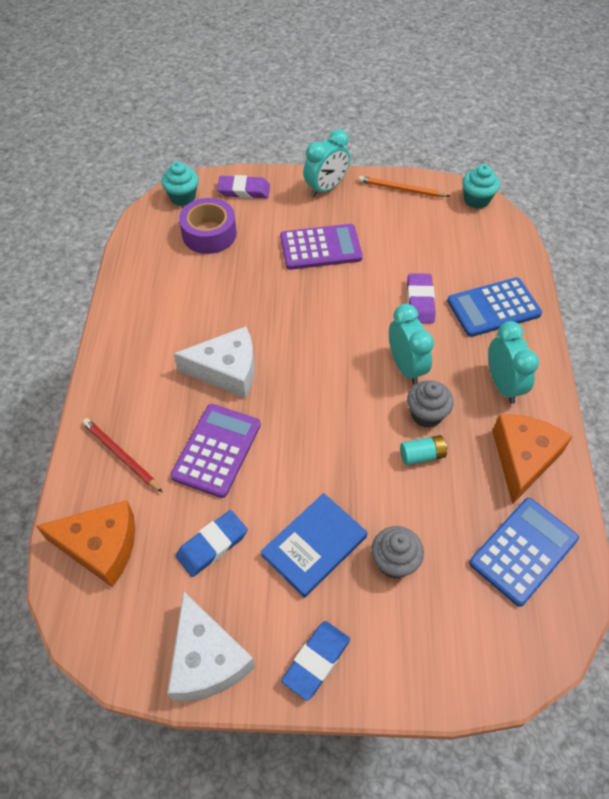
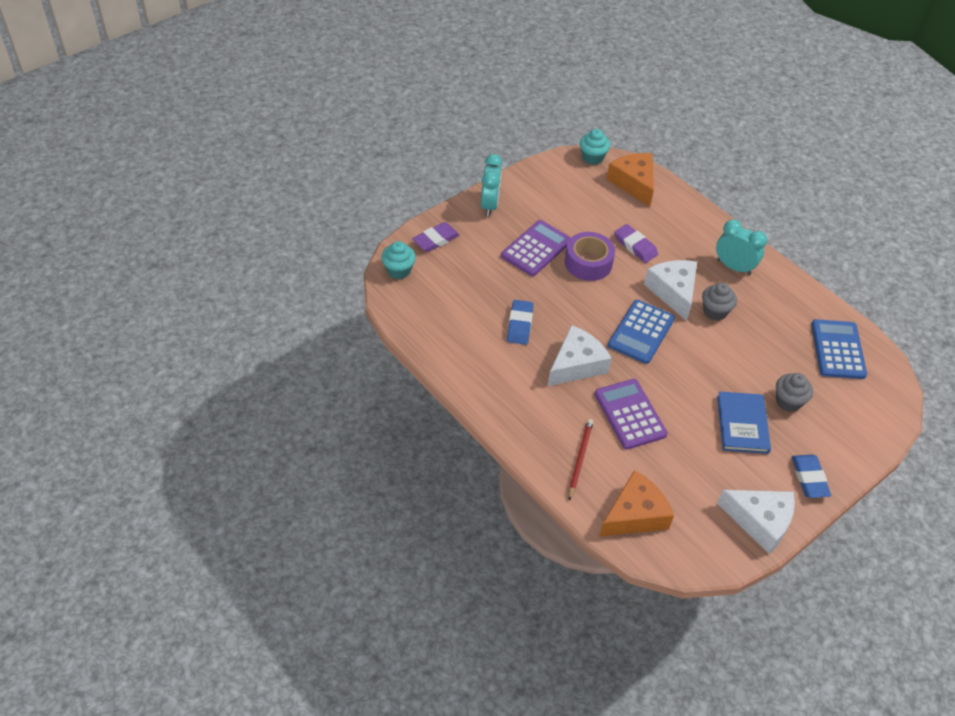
camera: 45 degrees left, 5 degrees down
red pencil [82,418,163,493] -> red pencil turned 105 degrees clockwise [569,419,593,500]
blue eraser [176,510,248,577] -> blue eraser moved to [507,300,534,345]
purple tape [179,198,237,254] -> purple tape moved to [565,232,615,281]
orange pencil [358,176,449,197] -> none
turquoise clock [389,304,434,385] -> white cheese [644,260,697,321]
turquoise battery [400,435,448,465] -> none
blue calculator [447,278,542,337] -> blue calculator moved to [608,300,675,364]
orange cheese [493,415,572,505] -> orange cheese moved to [606,153,654,206]

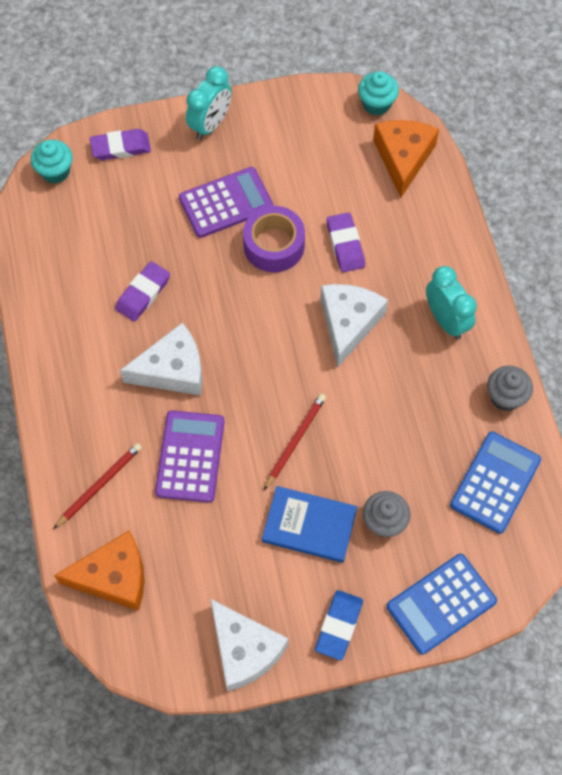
camera: 30 degrees right, 15 degrees up
blue eraser [507,300,534,345] -> purple eraser [115,261,170,322]
blue calculator [608,300,675,364] -> blue calculator moved to [387,554,497,655]
grey cupcake [702,283,737,321] -> grey cupcake moved to [487,366,533,411]
blue book [717,391,771,454] -> blue book turned 75 degrees clockwise [262,486,357,563]
none -> red pencil [264,394,326,490]

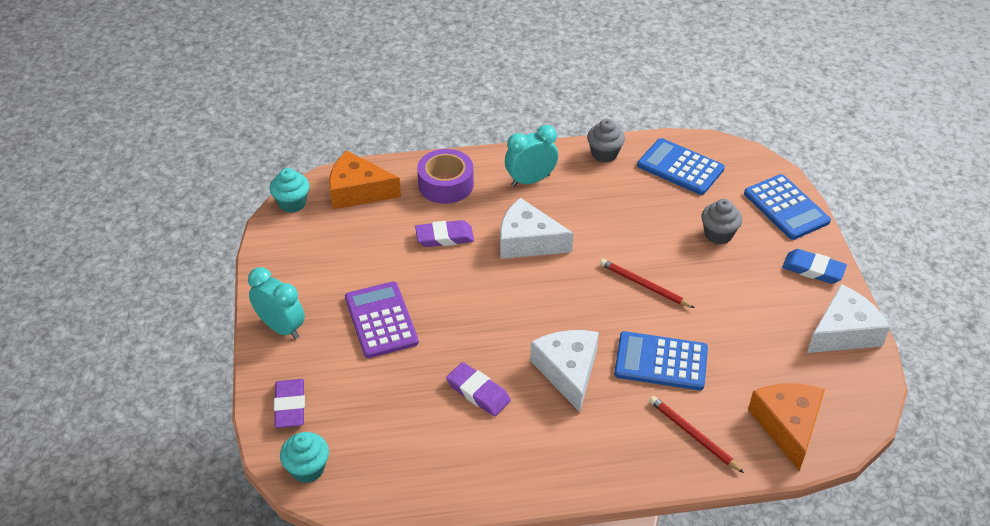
camera: 85 degrees left, 20 degrees down
purple calculator [155,410,225,503] -> blue calculator [614,331,708,390]
purple tape [243,206,305,272] -> purple tape moved to [417,149,474,204]
blue book [262,486,357,563] -> none

